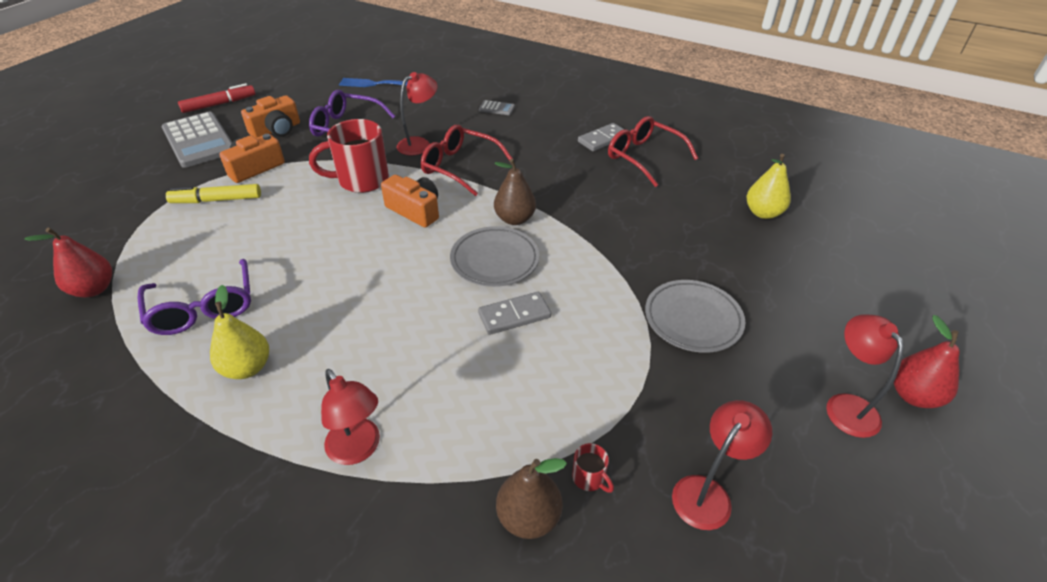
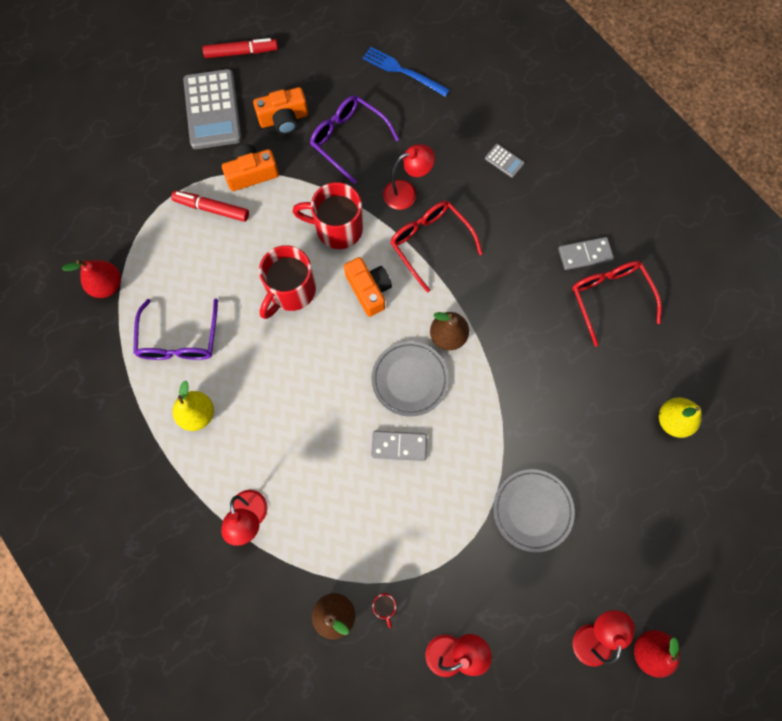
camera: 25 degrees right, 30 degrees up
yellow marker [166,184,261,203] -> red marker [171,190,249,222]
none -> red mug [259,245,316,319]

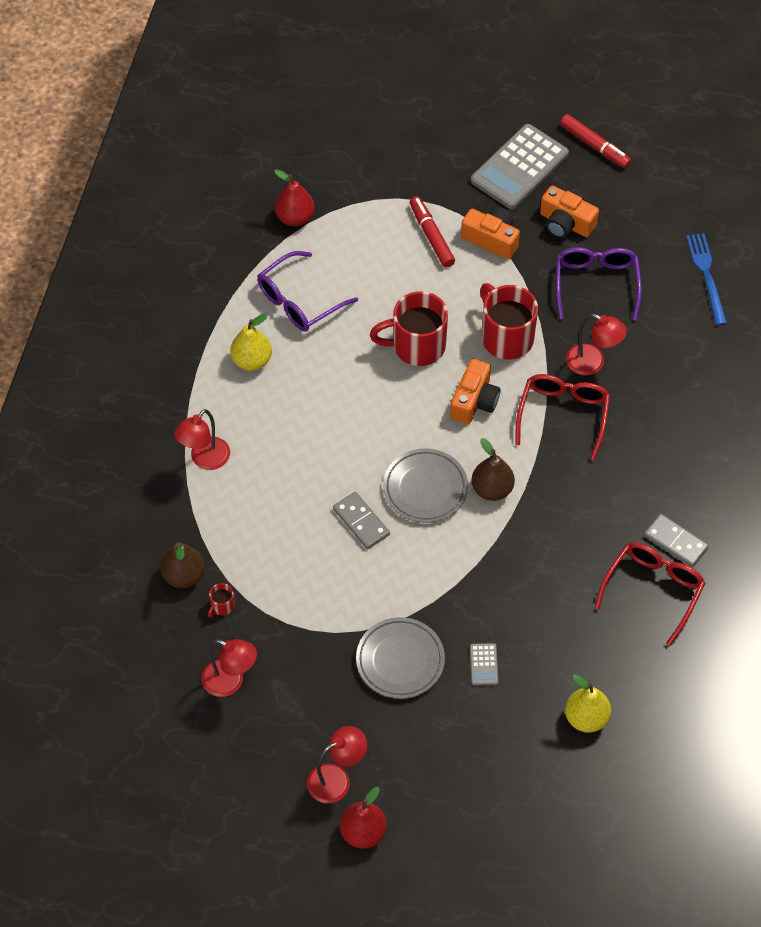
camera: 50 degrees right, 15 degrees down
grey calculator [485,144,524,178] -> grey calculator moved to [470,643,498,686]

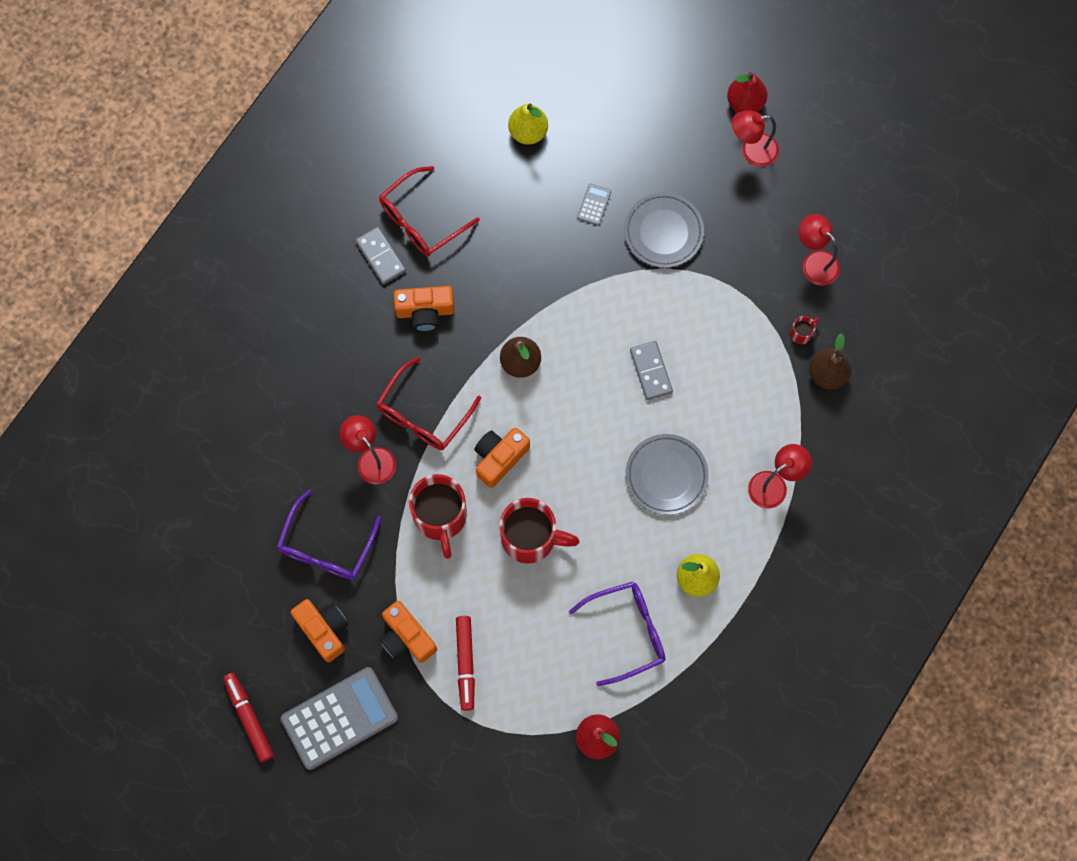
camera: 160 degrees left, 15 degrees up
grey plate [383,448,468,523] -> grey plate moved to [626,434,709,515]
blue fork [686,233,727,325] -> none
none -> orange camera [394,286,454,332]

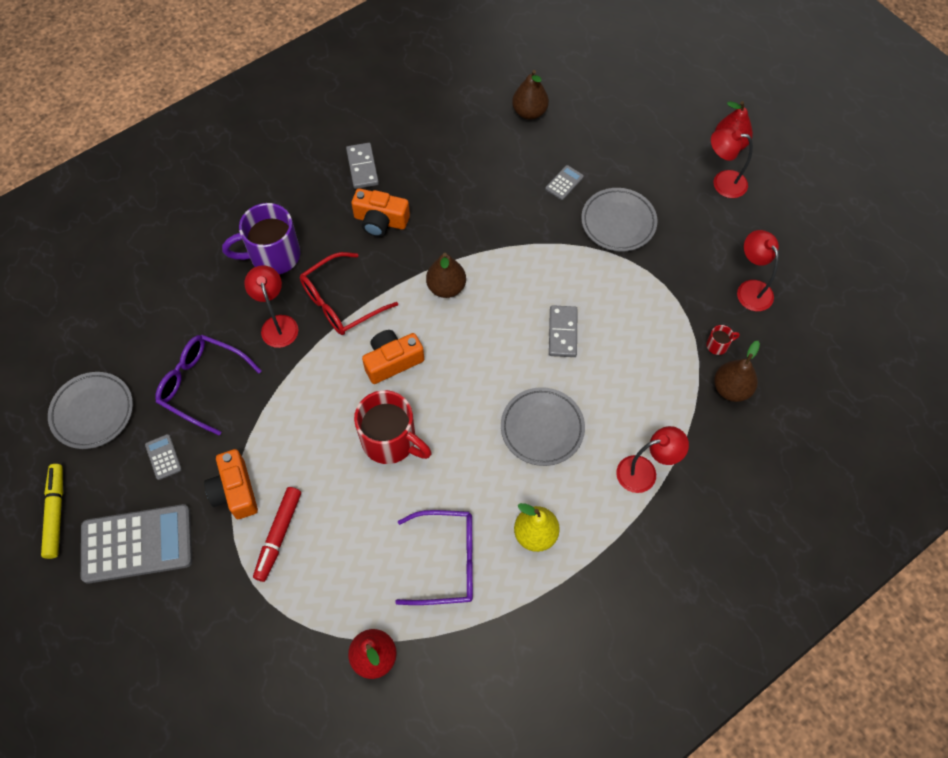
camera: 20 degrees right, 10 degrees down
red marker [223,673,274,762] -> yellow marker [41,464,63,559]
purple glasses [277,489,381,580] -> purple glasses turned 75 degrees clockwise [155,335,262,435]
orange camera [290,599,348,662] -> grey calculator [145,434,182,480]
red glasses [379,166,480,256] -> none
red mug [409,474,467,559] -> none
yellow pear [508,103,548,145] -> brown pear [512,70,549,120]
none -> grey plate [48,372,133,449]
none -> purple mug [222,203,300,274]

